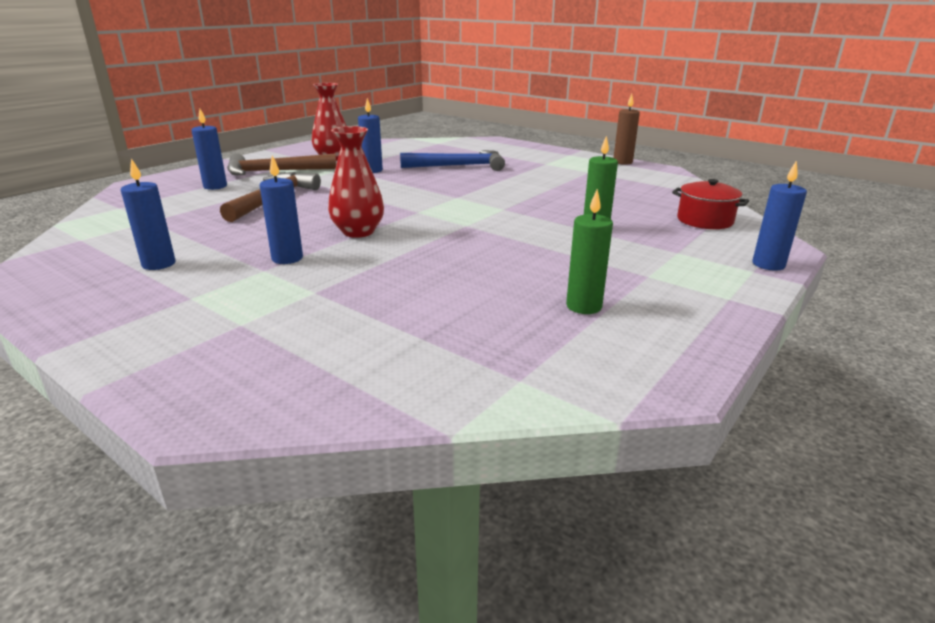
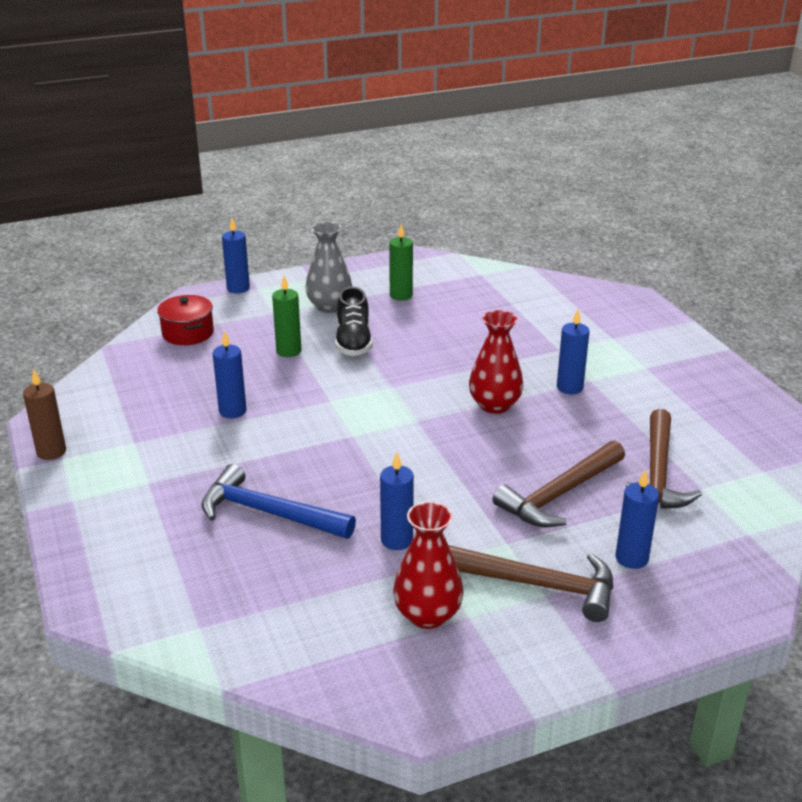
camera: 150 degrees left, 5 degrees up
blue candle [121,158,176,270] -> blue candle moved to [212,330,246,418]
none -> grey vase [305,222,352,313]
none -> black shoe [335,287,373,356]
none -> brown hammer [626,409,702,509]

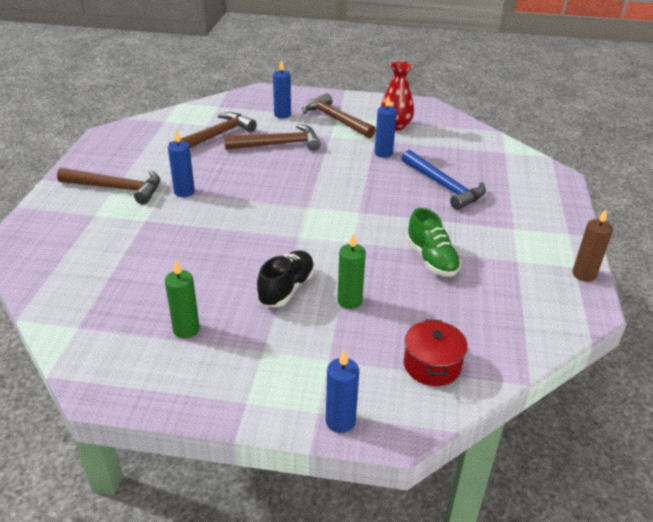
camera: 150 degrees left, 5 degrees up
blue candle [212,330,246,418] -> green shoe [406,208,461,277]
grey vase [305,222,352,313] -> none
red vase [469,310,523,414] -> none
none -> brown hammer [57,168,160,204]

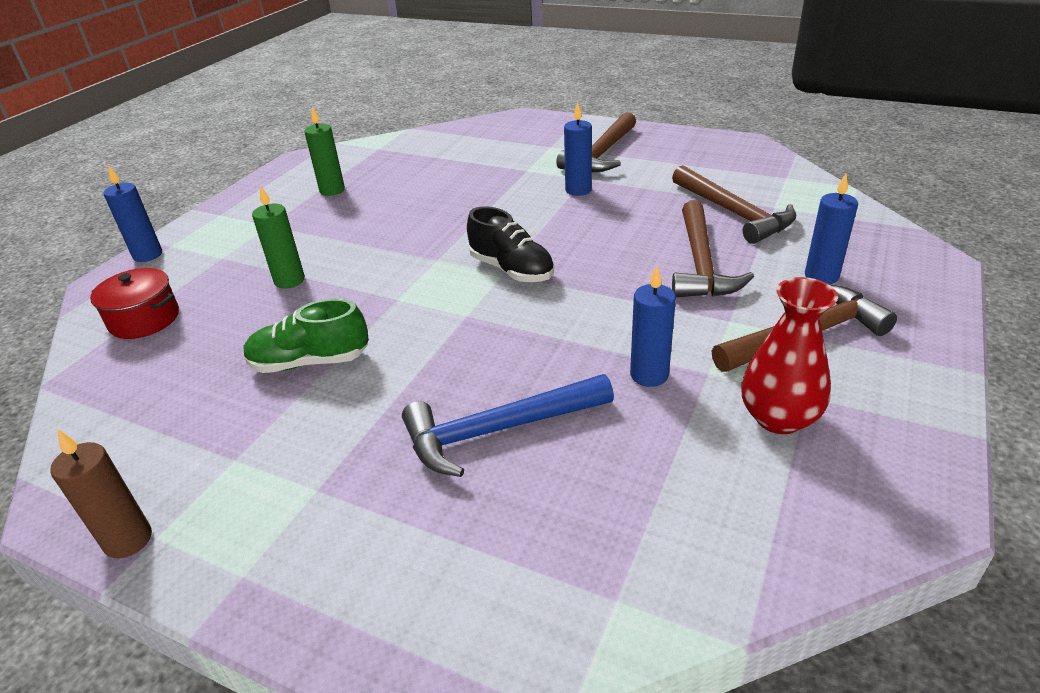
camera: 110 degrees right, 0 degrees up
black shoe [257,250,315,307] -> black shoe moved to [467,206,554,282]

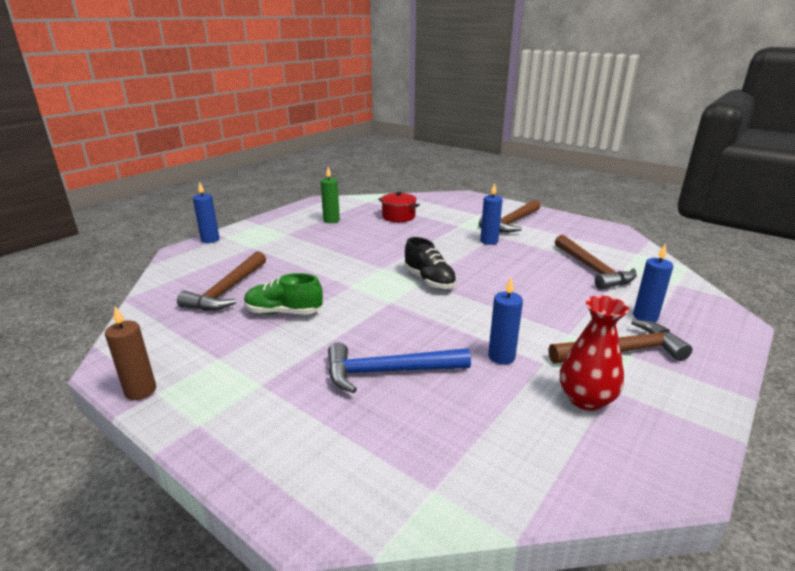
camera: 10 degrees right, 10 degrees down
red pot [90,268,179,339] -> red pot moved to [378,192,420,222]
green candle [252,185,305,289] -> none
brown hammer [672,200,754,297] -> brown hammer moved to [177,251,266,311]

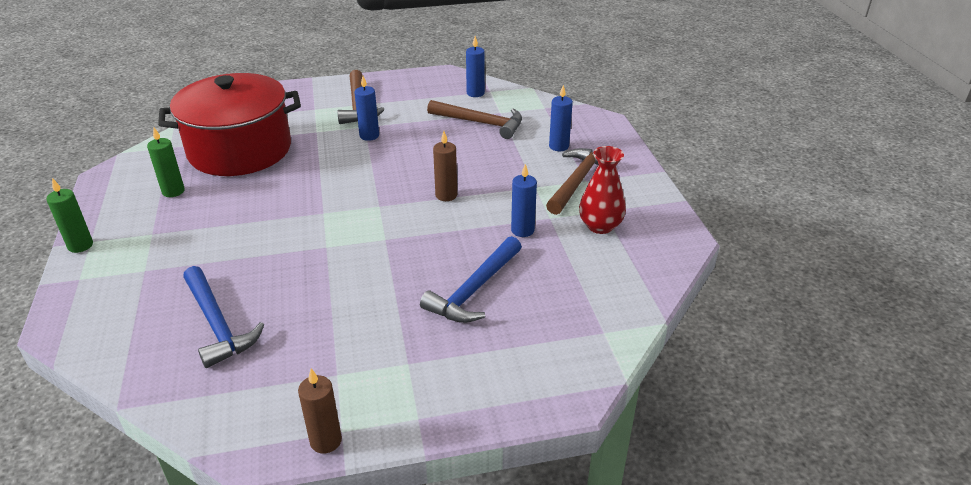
camera: 50 degrees left, 10 degrees up
brown hammer [177,251,266,311] -> blue hammer [183,266,264,368]
blue candle [193,181,220,243] -> blue candle moved to [466,36,485,97]
green shoe [244,273,323,315] -> none
red pot [378,192,420,222] -> red pot [158,73,301,176], size x2.40
black shoe [404,237,457,289] -> none
none -> green candle [46,178,93,253]
none -> brown candle [433,131,457,201]

